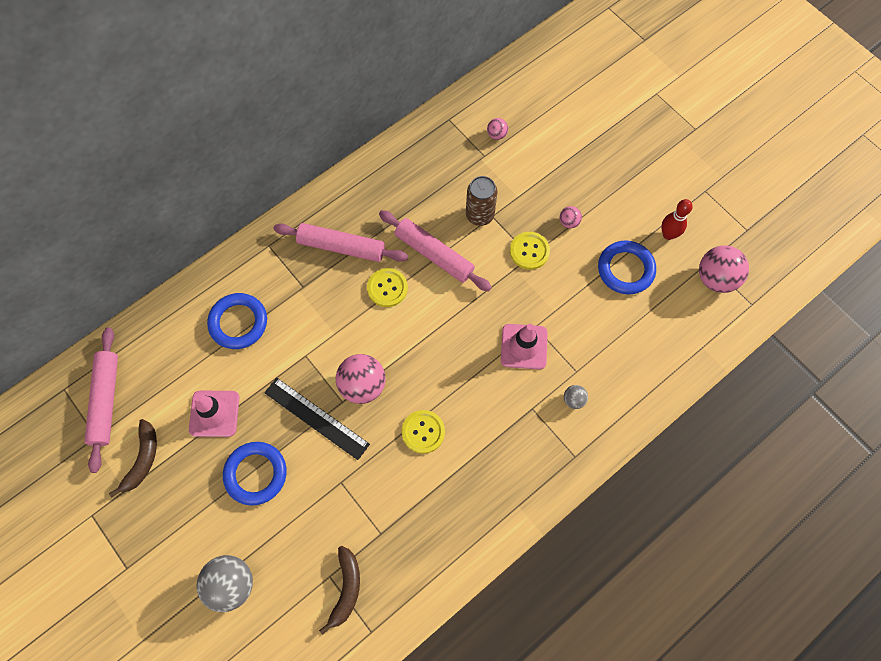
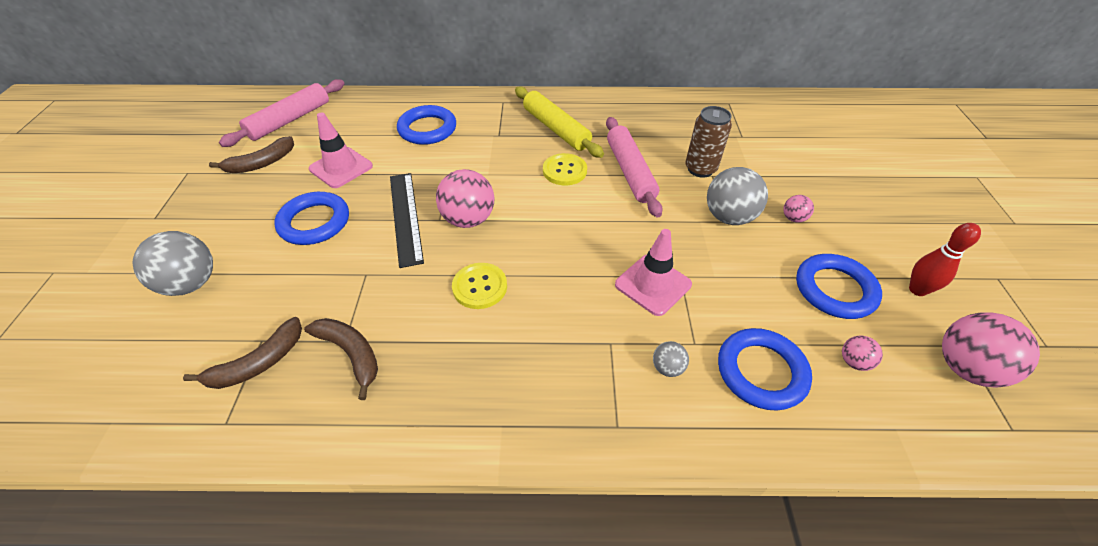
camera: 40 degrees right, 20 degrees down
pink rolling pin [273,223,408,262] -> yellow rolling pin [515,86,604,158]
pink ball [487,118,508,140] -> pink ball moved to [842,336,883,371]
yellow button [510,232,550,270] -> grey ball [707,167,768,225]
none -> brown banana [304,318,378,400]
none -> blue ring [718,328,812,410]

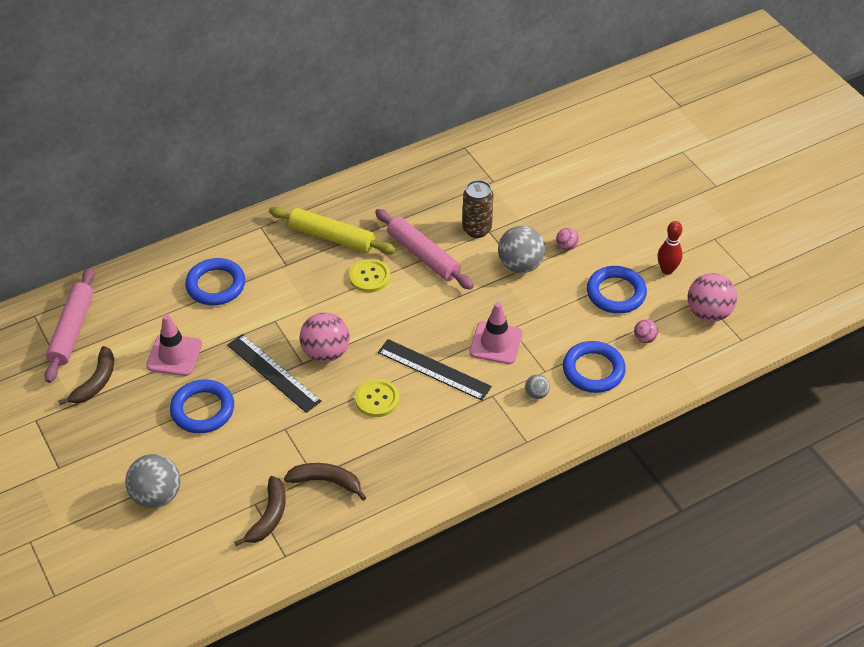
camera: 30 degrees left, 0 degrees up
none -> black ruler [378,339,492,401]

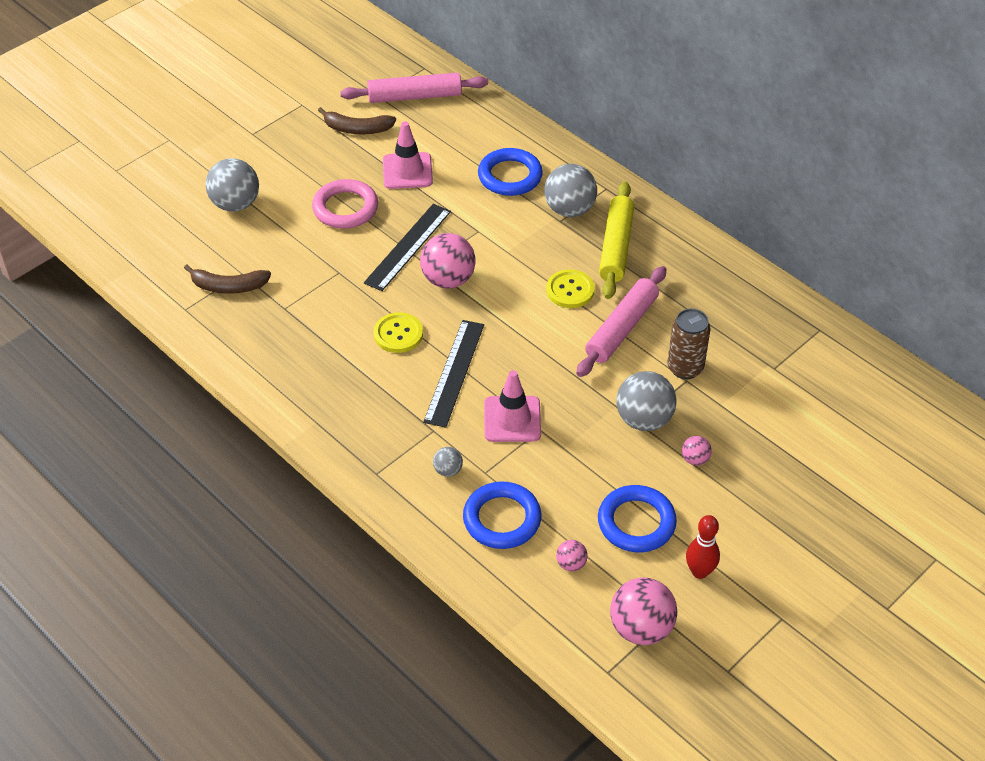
camera: 75 degrees right, 0 degrees up
blue ring [170,379,234,433] -> pink ring [312,179,378,229]
brown banana [284,463,367,501] -> none
none -> grey ball [544,164,597,217]

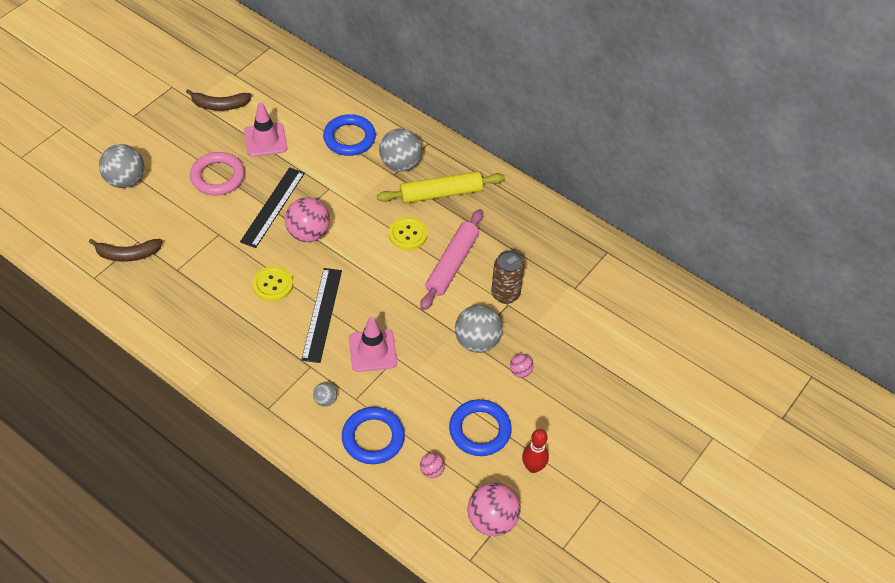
camera: 10 degrees left, 5 degrees up
pink rolling pin [340,73,488,103] -> none
yellow rolling pin [599,181,634,299] -> yellow rolling pin turned 75 degrees clockwise [377,171,505,203]

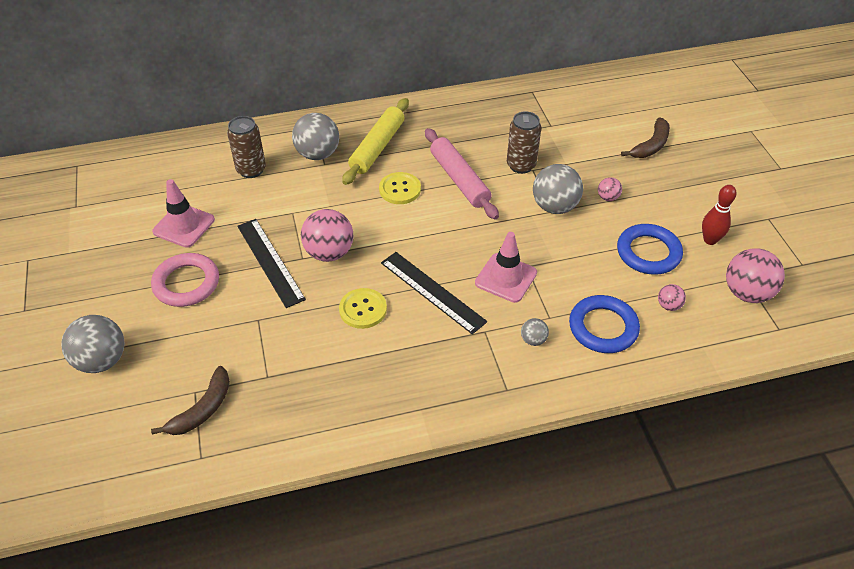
camera: 50 degrees left, 5 degrees down
brown banana [186,89,252,111] -> brown banana moved to [621,117,670,158]
blue ring [323,114,376,156] -> brown can [227,116,266,178]

